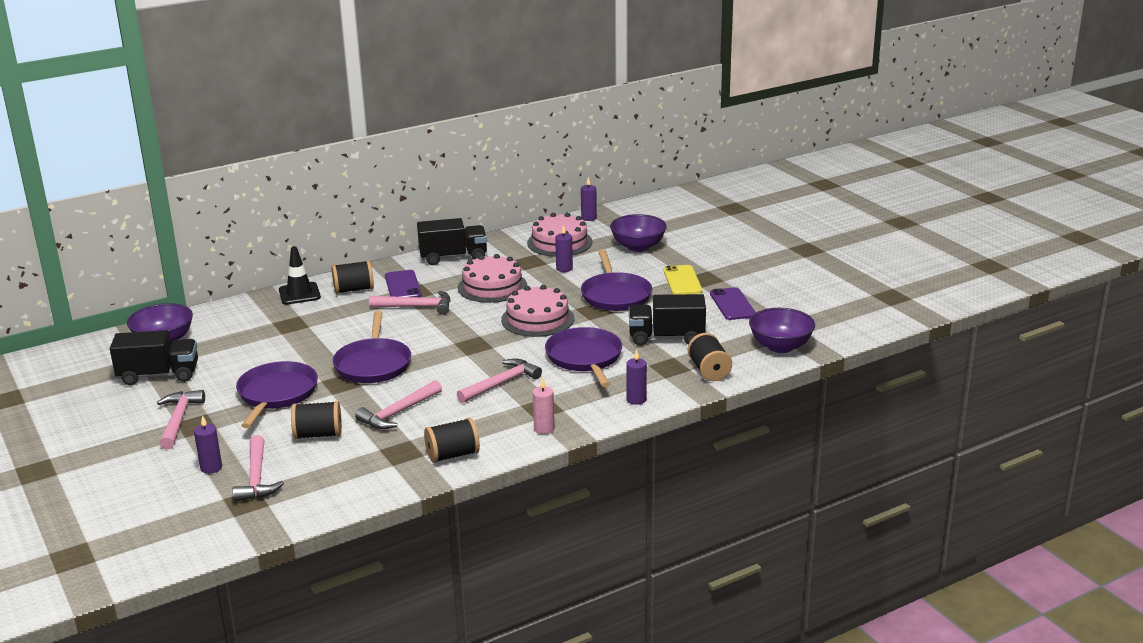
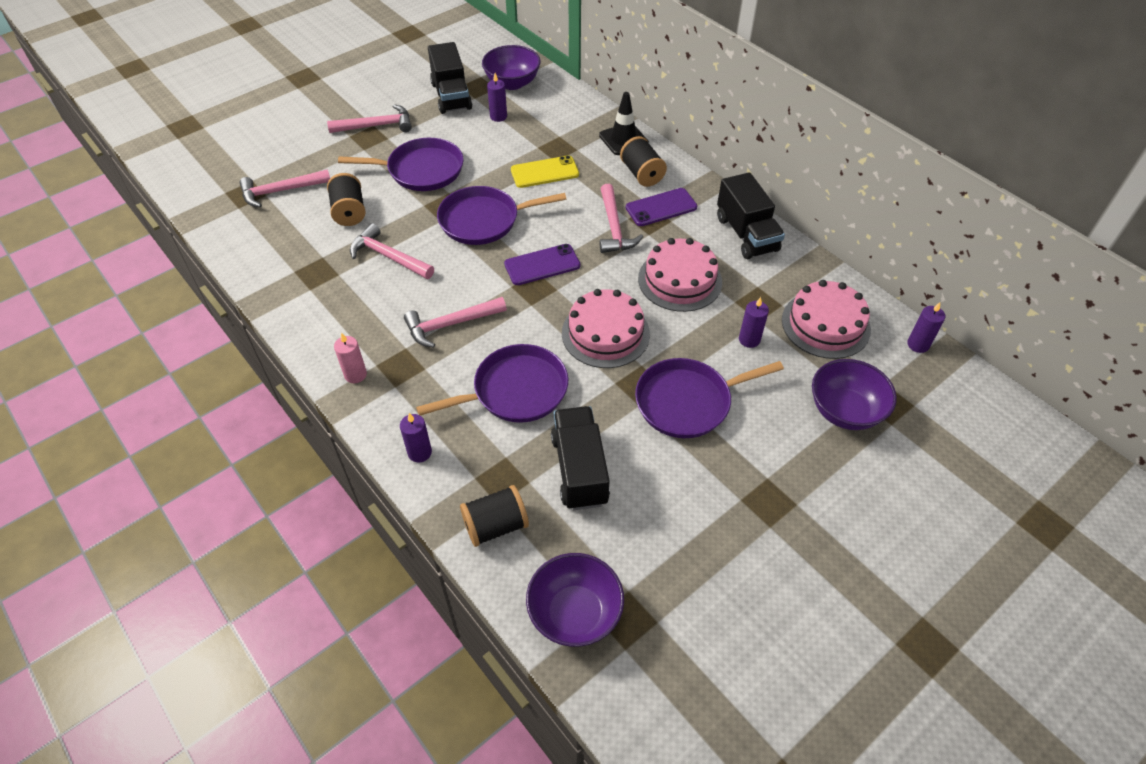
camera: 80 degrees right, 25 degrees up
purple candle [194,415,222,474] -> purple candle moved to [487,73,507,122]
black spool [424,418,480,463] -> none
pink hammer [457,359,542,403] -> pink hammer turned 120 degrees clockwise [404,297,507,348]
yellow phone [663,265,702,294] -> yellow phone moved to [511,155,579,188]
purple phone [710,287,756,320] -> purple phone moved to [504,244,580,285]

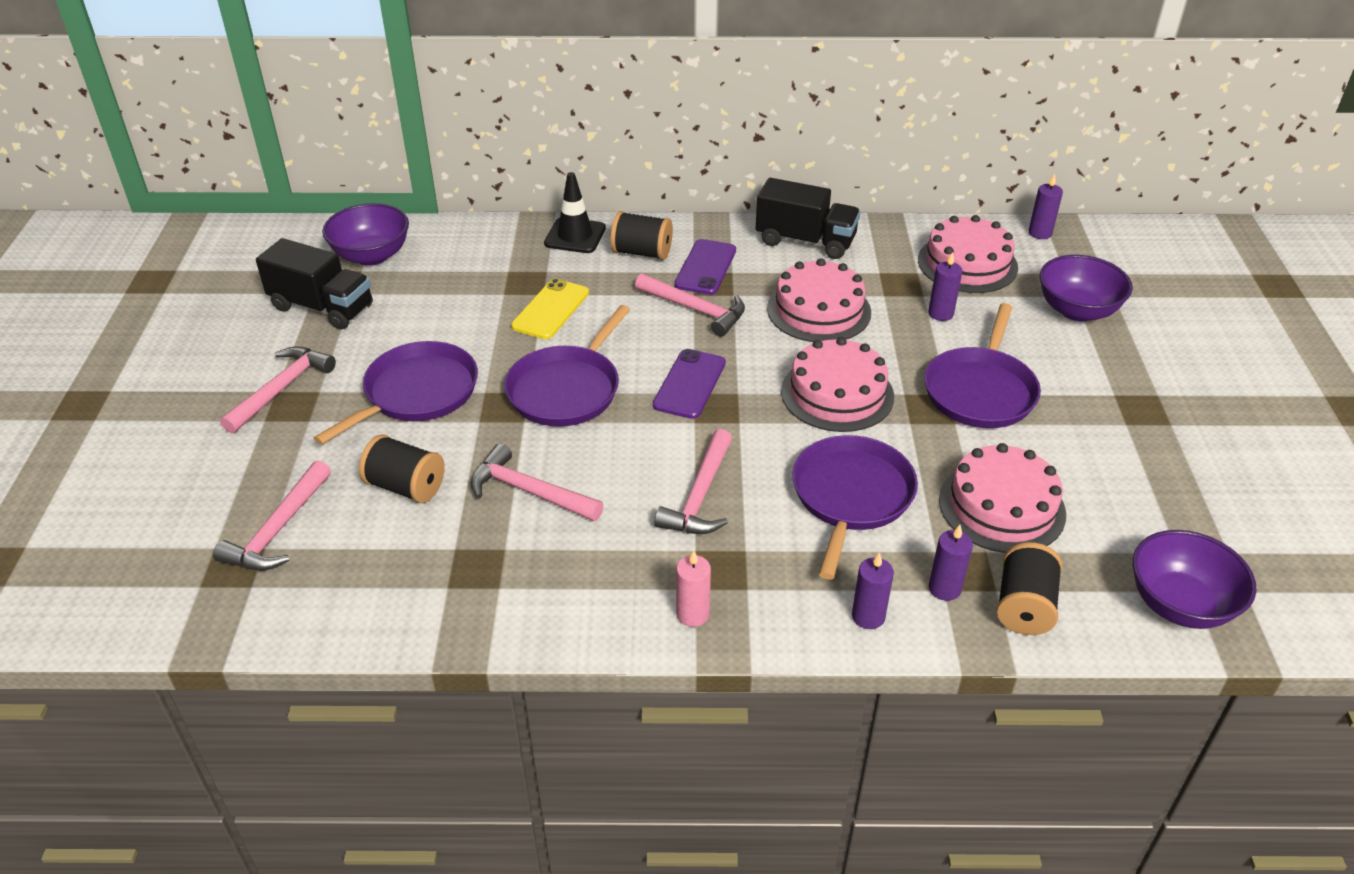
camera: 50 degrees left, 10 degrees down
pink hammer [350,223,434,279] -> pink hammer turned 45 degrees clockwise [471,443,603,521]
purple candle [487,73,507,122] -> purple candle moved to [929,525,973,601]
black truck [551,406,610,510] -> pink cake [939,443,1066,553]

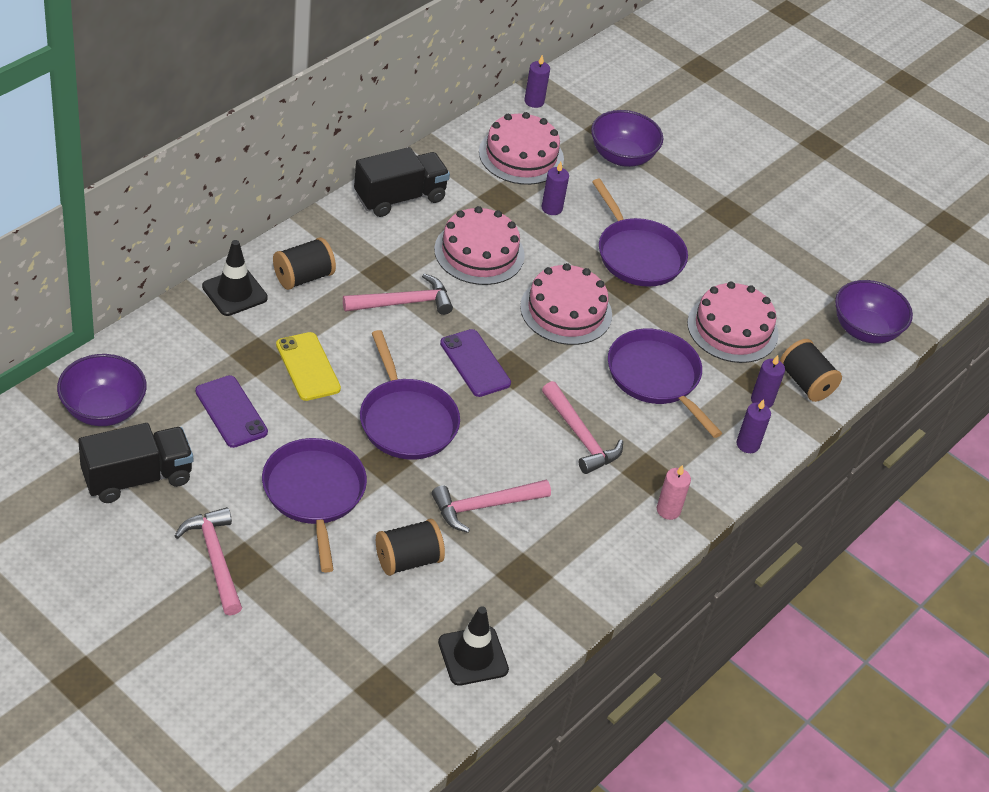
camera: 55 degrees left, 5 degrees up
pink hammer [213,460,331,571] -> none
purple phone [674,239,736,295] -> purple phone moved to [195,375,268,448]
none -> black traffic cone [438,606,509,686]

